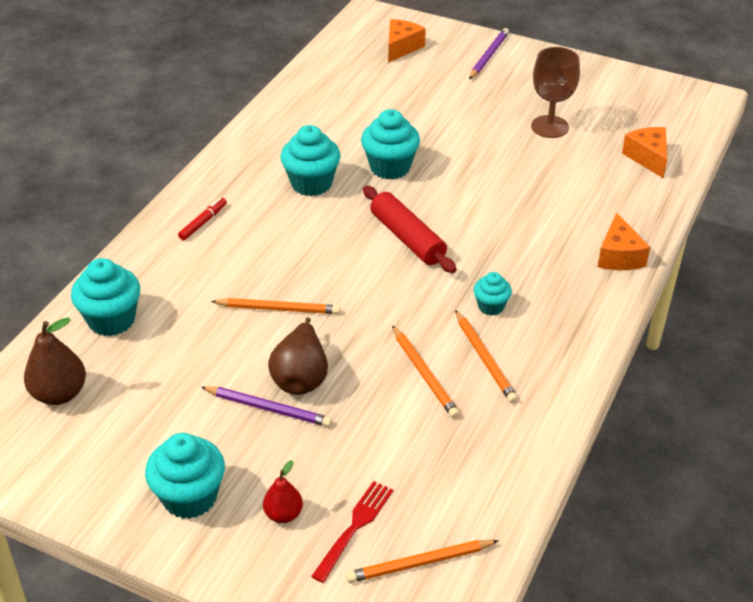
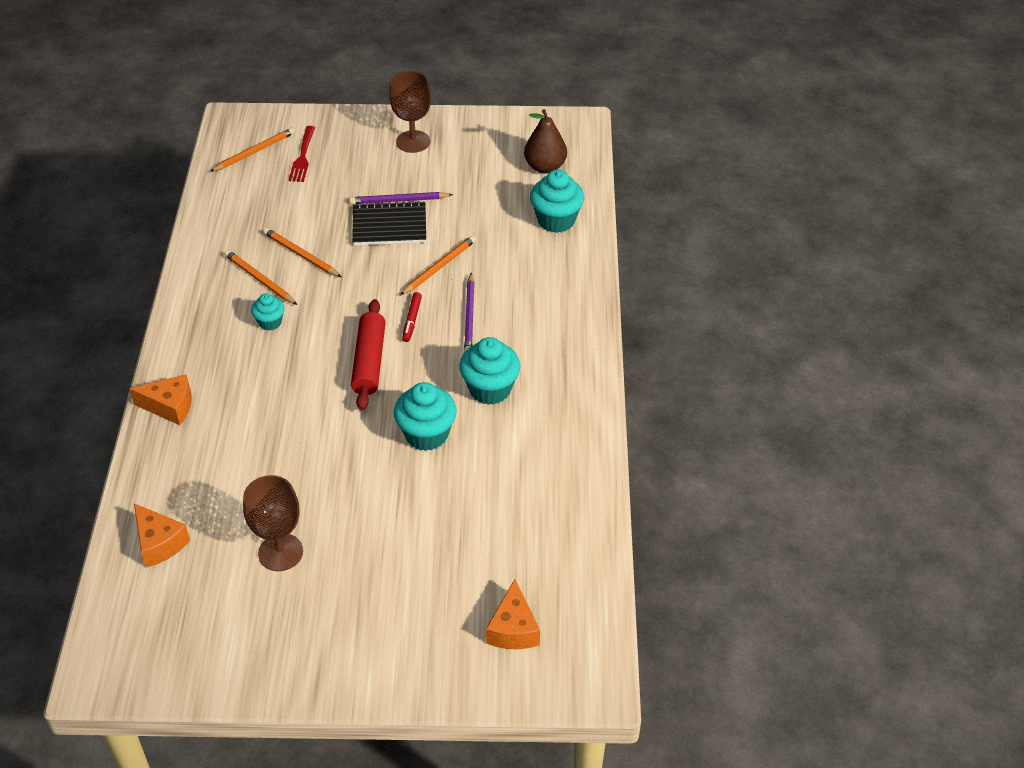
camera: 155 degrees right, 5 degrees up
turquoise cupcake [145,433,225,519] -> brown goblet [389,71,431,153]
red marker [178,198,227,240] -> red marker moved to [402,292,422,342]
orange pencil [211,298,340,314] -> orange pencil turned 150 degrees clockwise [400,236,476,295]
red pear [263,460,303,523] -> none
brown pear [268,317,328,395] -> black notebook [352,201,426,246]
red rolling pin [363,186,456,273] -> red rolling pin turned 60 degrees clockwise [351,299,386,410]
purple pencil [469,28,509,79] -> purple pencil moved to [464,273,474,352]
orange cheese [598,213,650,270] -> orange cheese turned 120 degrees clockwise [129,374,192,425]

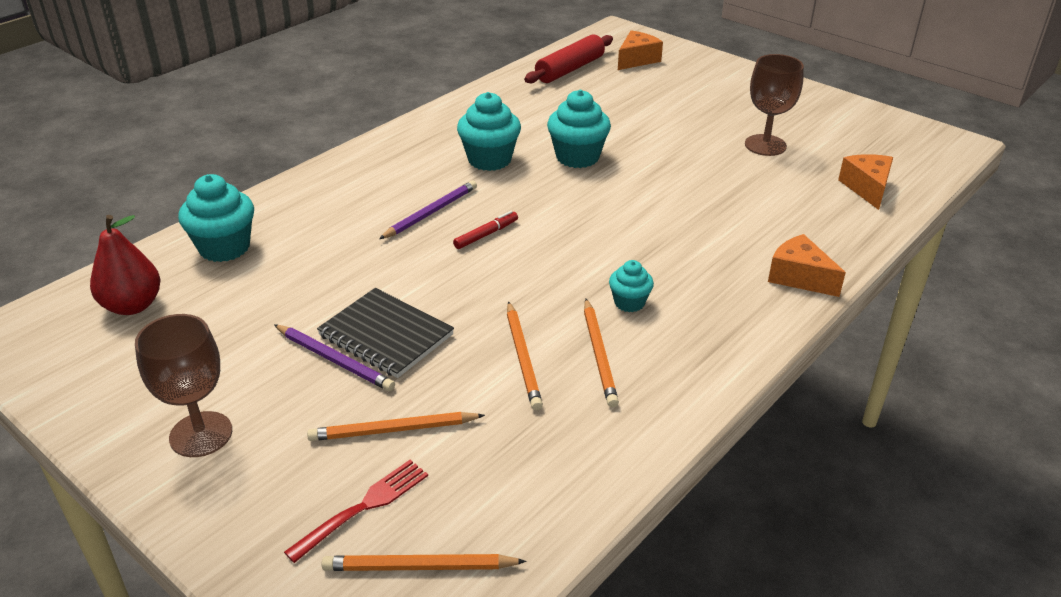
camera: 140 degrees left, 10 degrees down
red rolling pin [351,299,386,410] -> red rolling pin moved to [524,34,613,83]
orange pencil [400,236,476,295] -> orange pencil moved to [307,412,485,441]
brown pear [524,109,567,174] -> red pear [90,215,161,315]

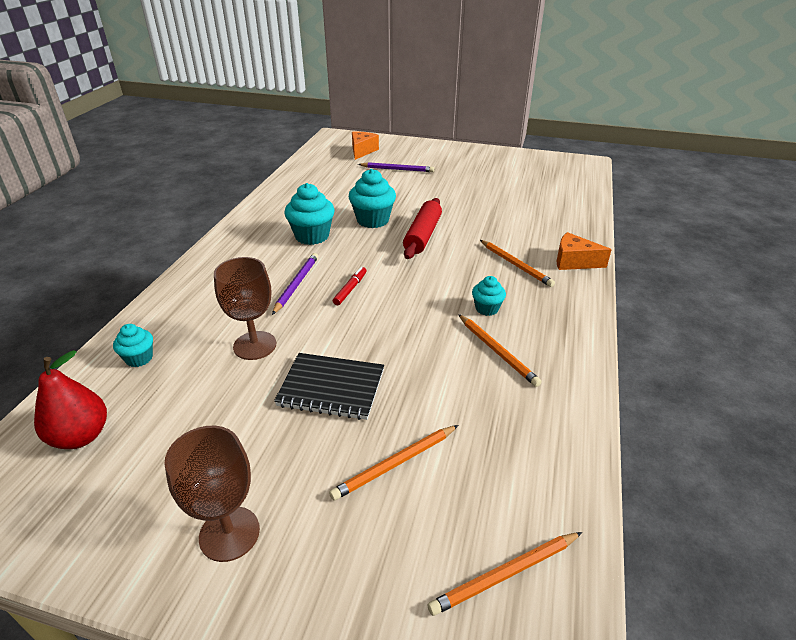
camera: 25 degrees left, 0 degrees up
turquoise cupcake [178,174,254,262] -> turquoise cupcake [113,324,153,367], size x0.57
purple pencil [274,324,395,391] -> purple pencil moved to [358,162,434,172]
red fork [284,460,428,563] -> none
orange pencil [507,301,543,410] -> orange pencil moved to [480,240,555,287]
red rolling pin [524,34,613,83] -> red rolling pin moved to [403,198,442,259]
brown goblet [745,54,804,156] -> brown goblet moved to [214,257,276,360]
orange cheese [838,154,893,210] -> none

